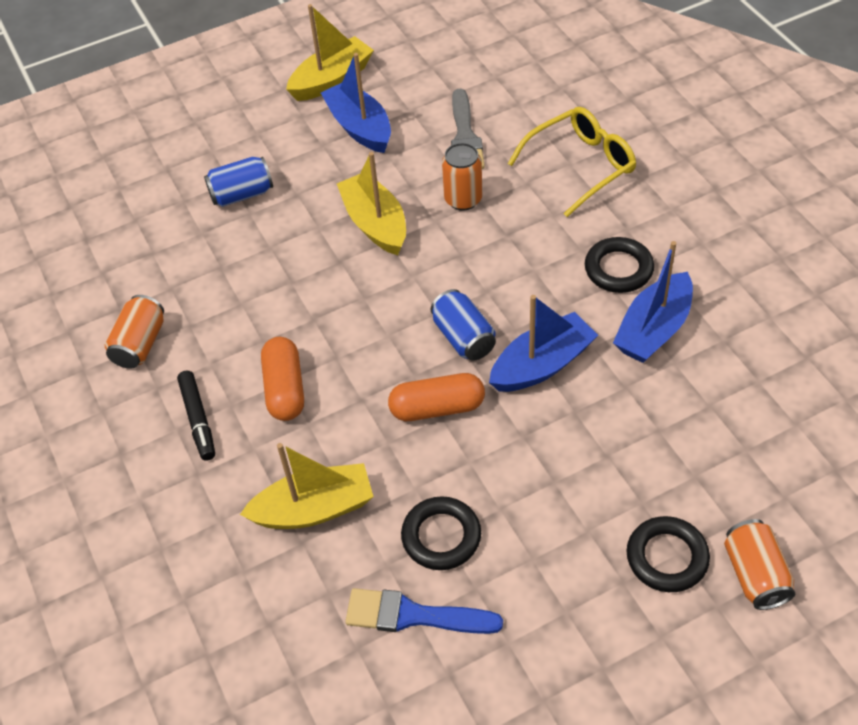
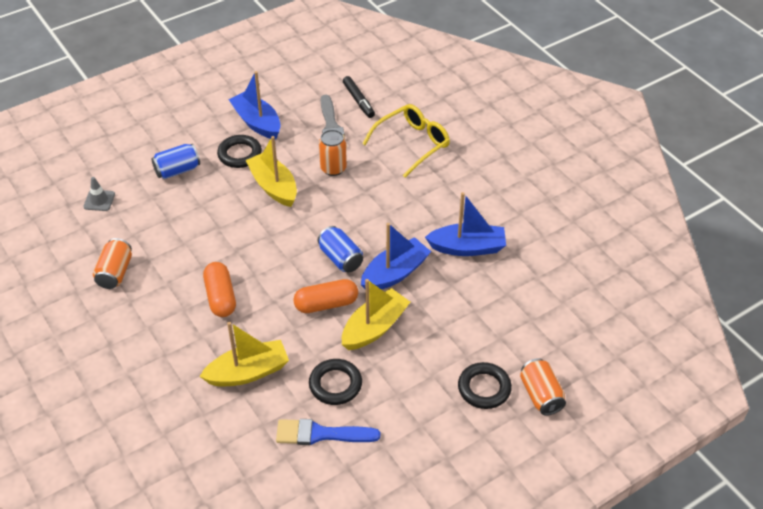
camera: 10 degrees left, 5 degrees down
black marker [177,371,215,461] -> black marker moved to [343,76,375,118]
yellow boat [286,4,374,101] -> yellow boat moved to [342,279,410,350]
black ring [585,237,654,293] -> black ring moved to [217,135,262,168]
blue boat [613,241,693,363] -> blue boat turned 120 degrees counterclockwise [425,192,506,256]
none -> grey traffic cone [83,177,115,211]

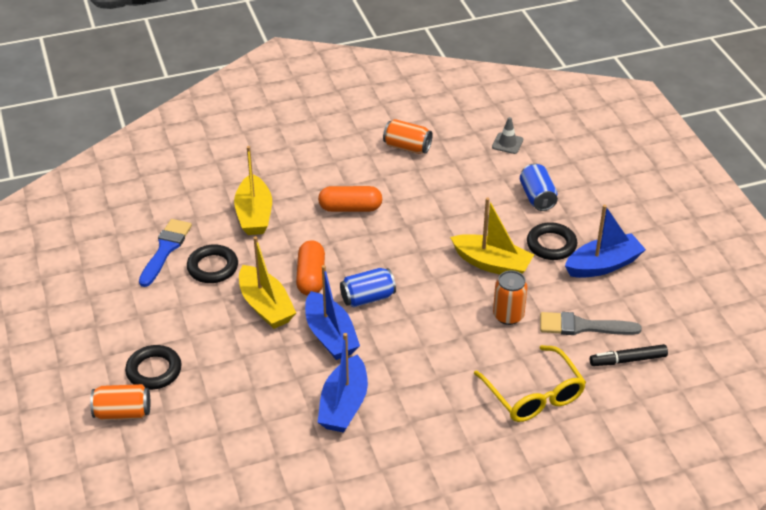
camera: 105 degrees right, 5 degrees down
yellow boat [246,136,297,207] -> yellow boat turned 45 degrees clockwise [450,197,534,274]

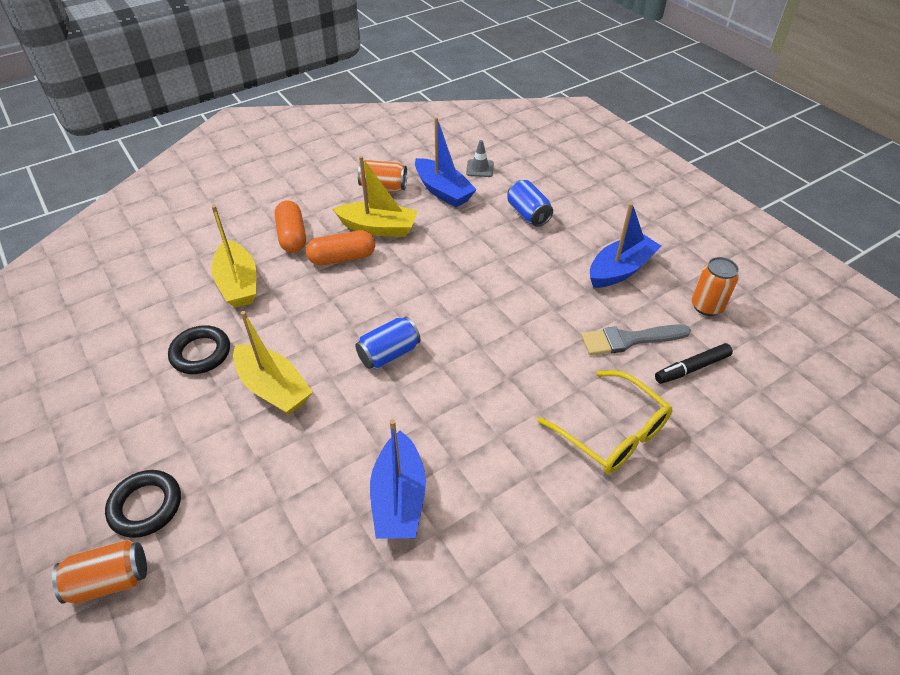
camera: 15 degrees left, 5 degrees up
blue brush [139,219,192,287] -> none
orange capsule [296,240,325,296] -> orange capsule moved to [275,200,306,253]
blue boat [305,265,360,360] -> blue boat moved to [415,117,477,207]
yellow boat [450,197,534,274] -> yellow boat moved to [333,156,417,237]
orange can [493,270,528,325] -> orange can moved to [691,257,739,316]
black ring [527,222,577,260] -> none

